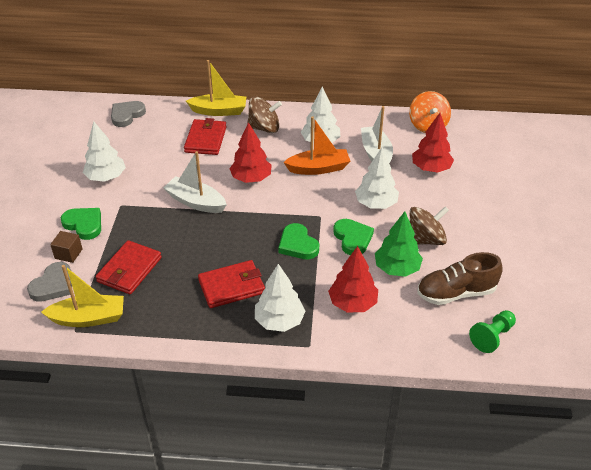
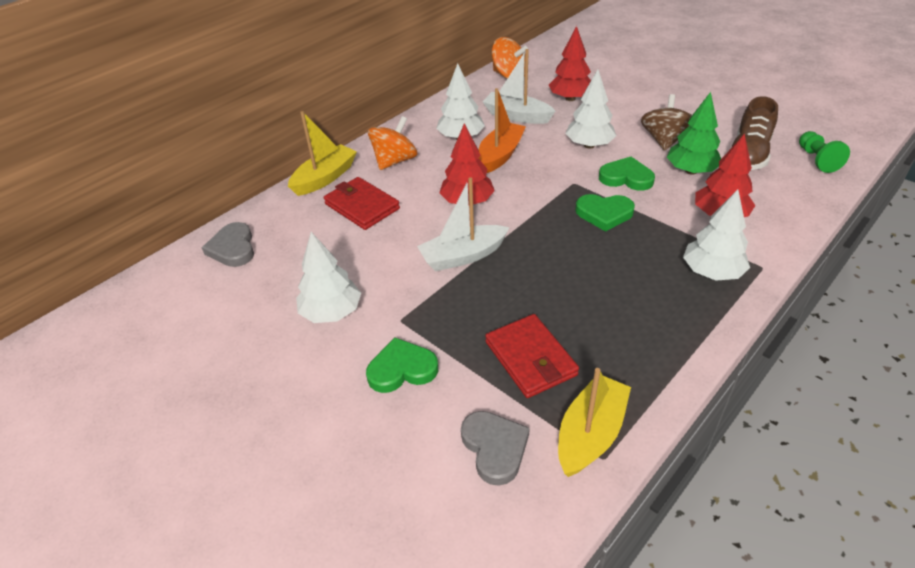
camera: 50 degrees left, 0 degrees up
brown cube [50,231,83,263] -> none
red wallet [198,260,265,308] -> none
brown spinning top [247,96,282,133] -> orange spinning top [368,116,417,170]

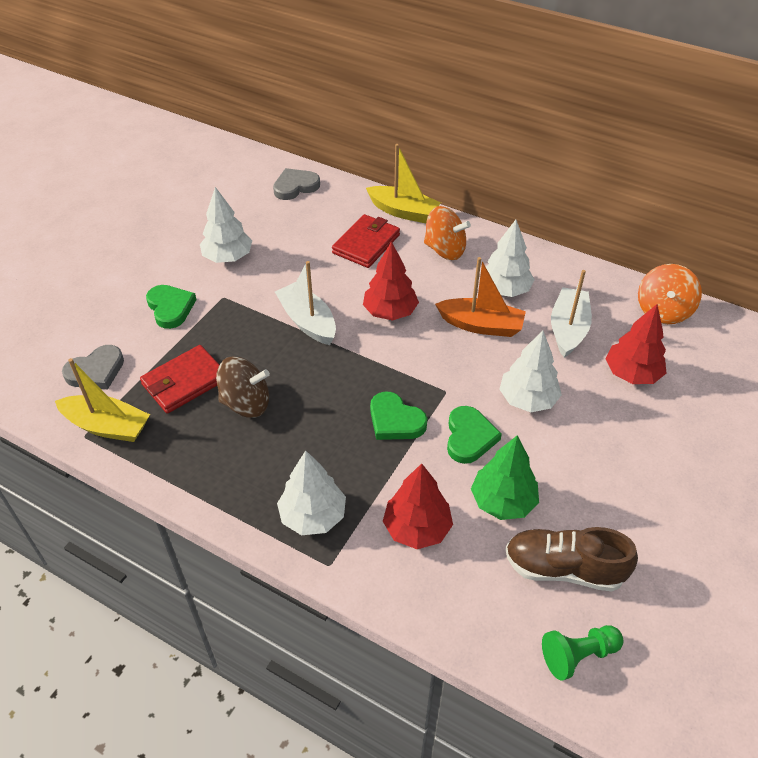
camera: 75 degrees right, 5 degrees up
green heart [575,194,635,232] -> green heart turned 45 degrees counterclockwise [370,392,427,440]
brown spinning top [641,94,692,151] -> brown spinning top moved to [216,357,270,418]

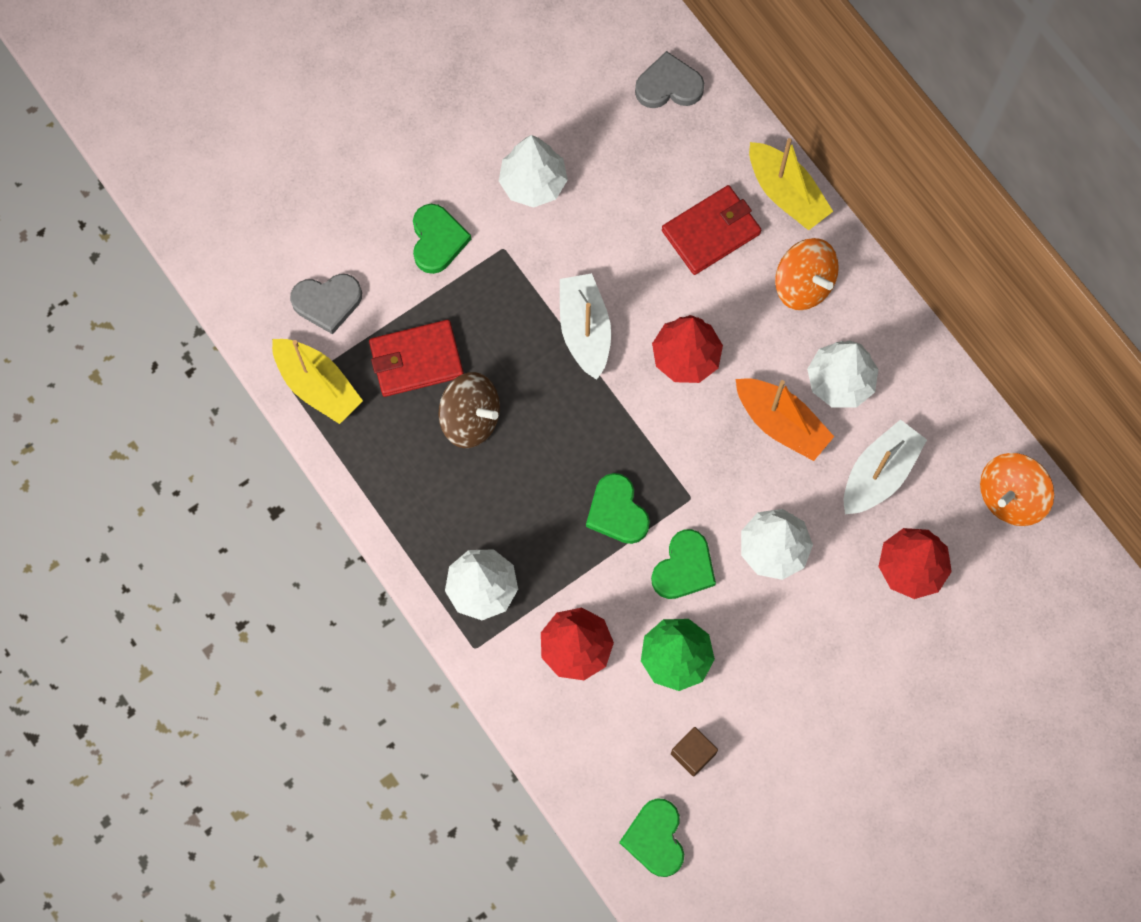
camera: 25 degrees right, 25 degrees up
brown shoe [505,527,638,591] -> brown cube [671,727,718,777]
green pawn [542,625,624,681] -> green heart [619,798,684,877]

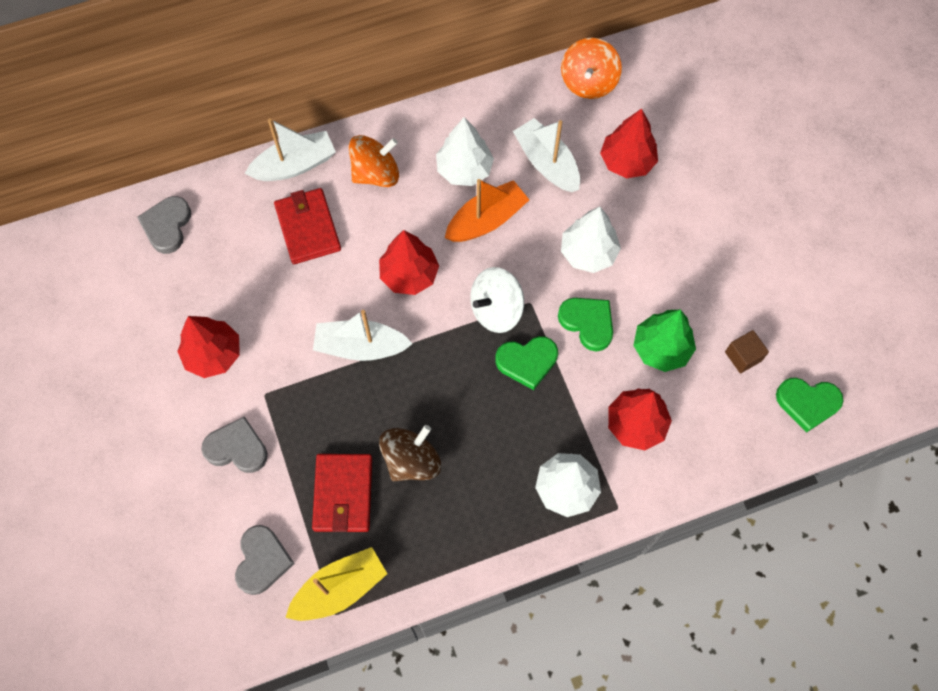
camera: 75 degrees left, 5 degrees down
green heart [413,204,471,274] -> grey heart [201,416,268,473]
white tree [499,135,568,208] -> red tree [177,316,240,378]
yellow boat [749,138,833,230] -> white boat [245,119,336,181]
orange spinning top [980,453,1054,526] -> orange spinning top turned 45 degrees clockwise [561,38,622,99]
none -> white spinning top [470,267,524,333]

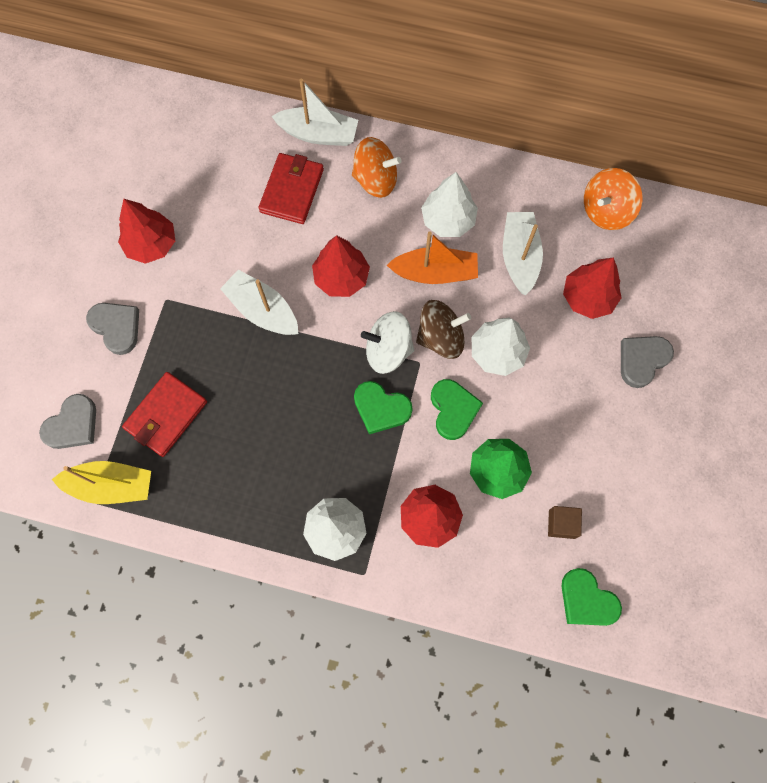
camera: 35 degrees right, 5 degrees up
grey heart [137,196,191,254] -> grey heart moved to [621,336,674,388]
brown spinning top [379,425,441,481] -> brown spinning top moved to [416,300,471,359]

